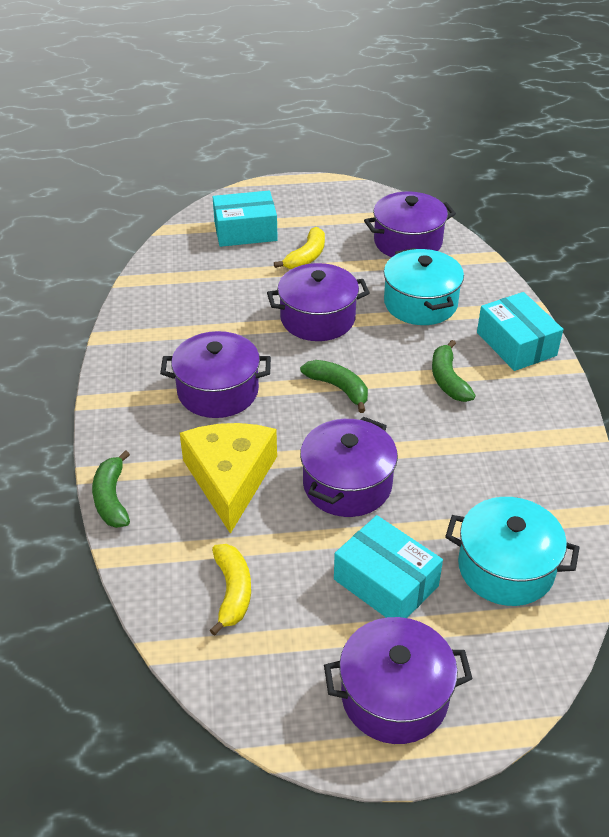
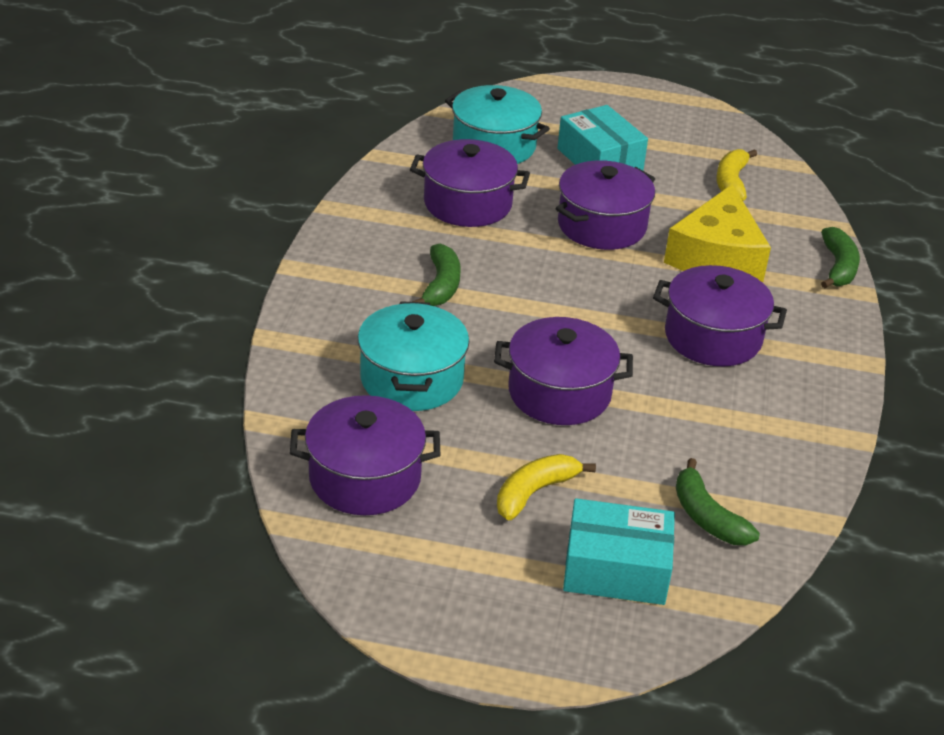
camera: 165 degrees left, 5 degrees down
green banana [300,360,368,413] -> green banana moved to [676,458,760,545]
purple pot [324,617,473,744] -> purple pot moved to [410,139,530,227]
turquoise box [477,292,563,371] -> none

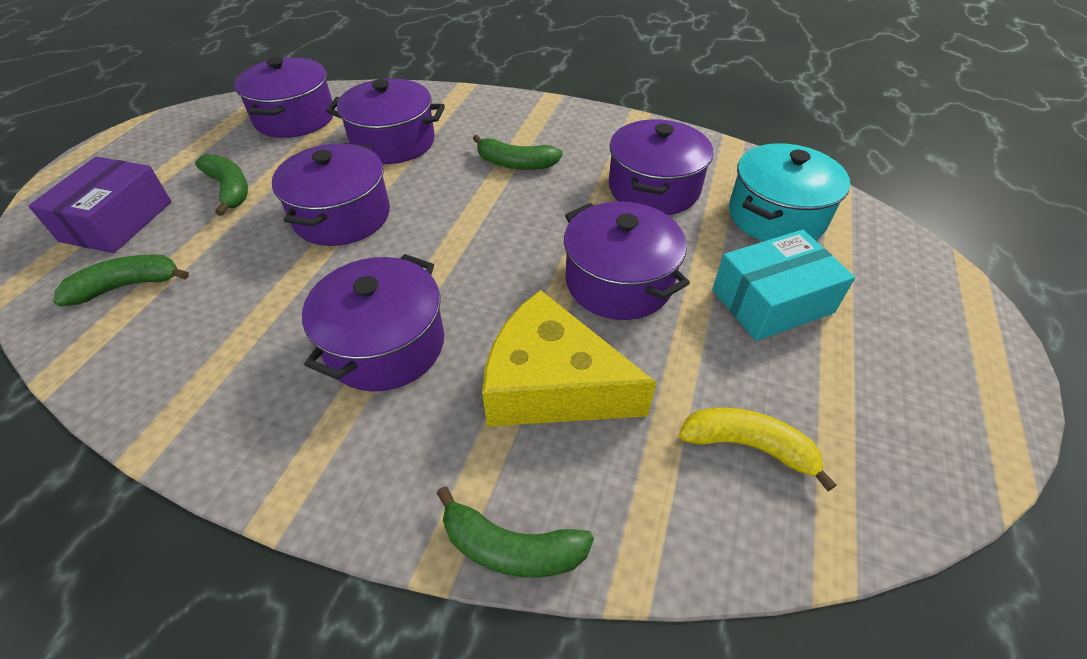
camera: 100 degrees right, 10 degrees up
turquoise pot [358,301,469,411] -> purple pot [326,79,445,164]
yellow banana [497,454,596,520] -> green banana [195,154,248,216]
turquoise box [563,498,675,605] -> purple box [28,157,172,253]

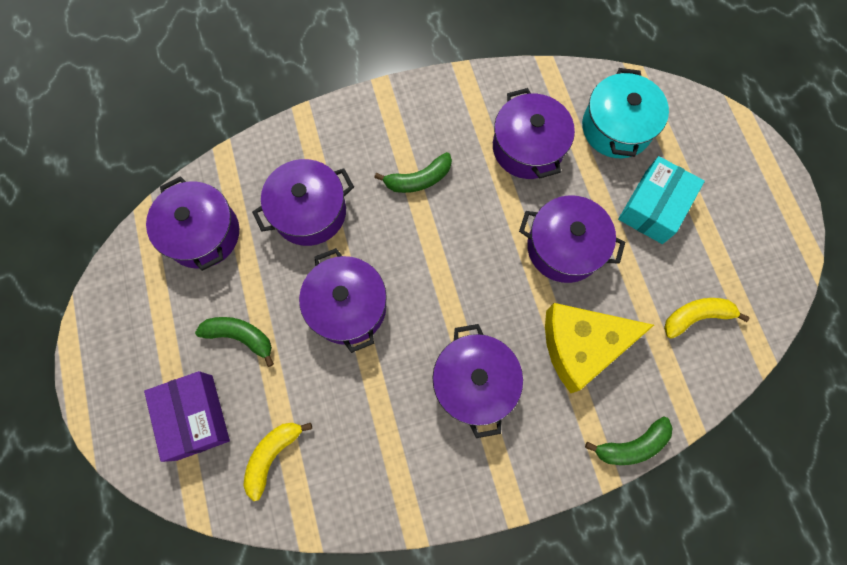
camera: 35 degrees left, 25 degrees up
green banana [53,255,189,306] -> yellow banana [243,423,312,501]

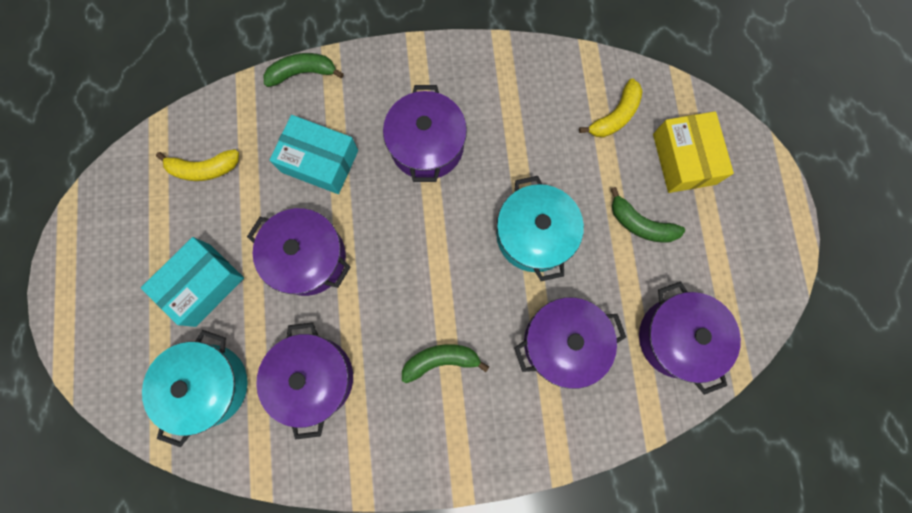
camera: 170 degrees left, 5 degrees up
purple box [144,371,230,462] -> yellow box [653,111,734,193]
purple pot [299,248,387,353] -> turquoise pot [496,176,584,281]
yellow cheese [545,303,654,393] -> turquoise box [269,115,358,194]

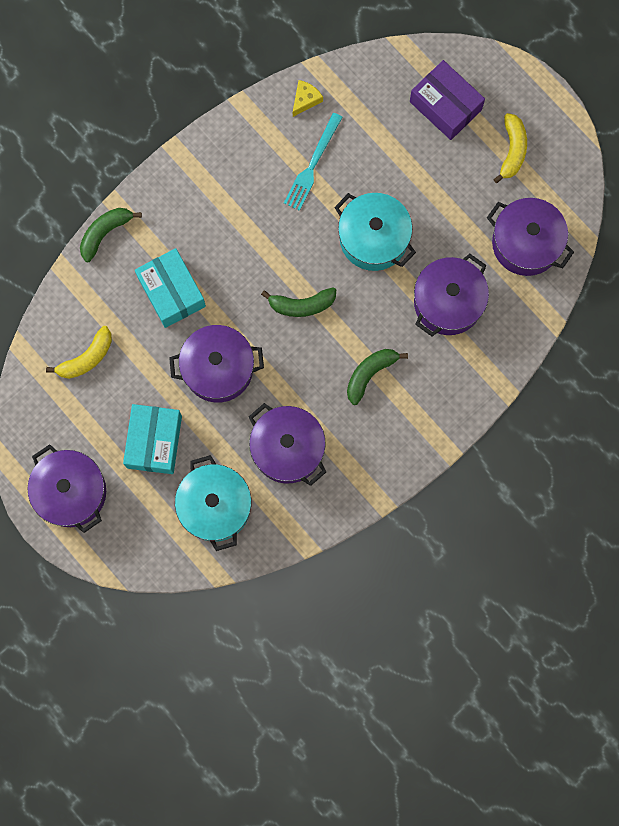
camera: 35 degrees left, 0 degrees up
turquoise box [269,115,358,194] -> turquoise box turned 75 degrees clockwise [135,248,206,328]
purple pot [383,85,467,182] -> purple pot moved to [27,444,106,533]
yellow banana [579,78,642,138] -> yellow banana moved to [493,113,527,183]
green banana [611,187,685,243] -> green banana moved to [261,287,336,317]
yellow box [653,111,734,193] -> purple box [410,60,485,140]
none -> turquoise fork [284,113,343,211]
none -> yellow cheese [293,80,323,117]

